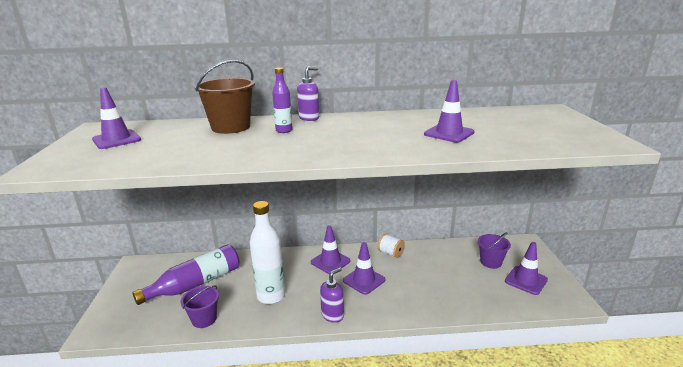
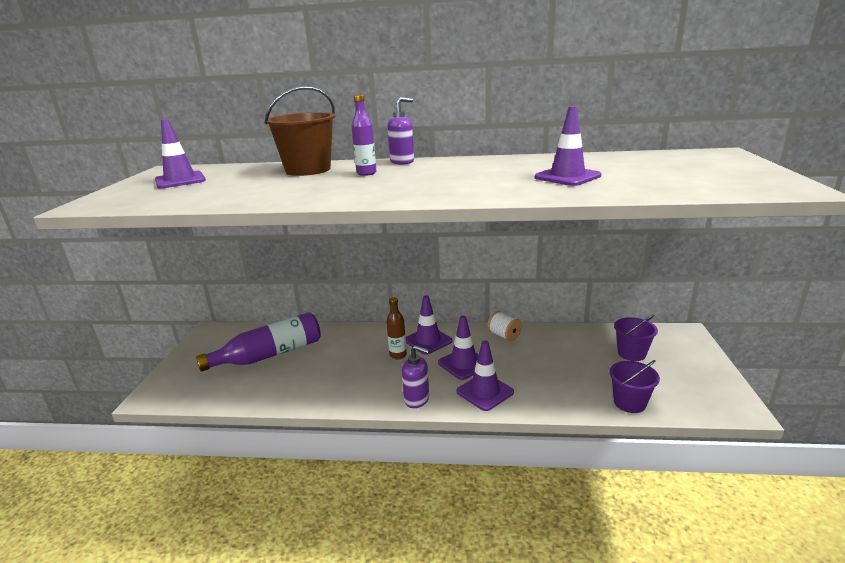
camera: 10 degrees right, 0 degrees up
purple bucket [181,285,219,328] -> purple bucket moved to [609,360,660,413]
white bottle [250,201,285,304] -> none
purple soap dispenser [320,267,344,323] -> purple soap dispenser turned 60 degrees clockwise [402,345,430,408]
purple traffic cone [505,242,548,295] -> purple traffic cone moved to [456,340,514,411]
none -> brown bottle [386,297,407,360]

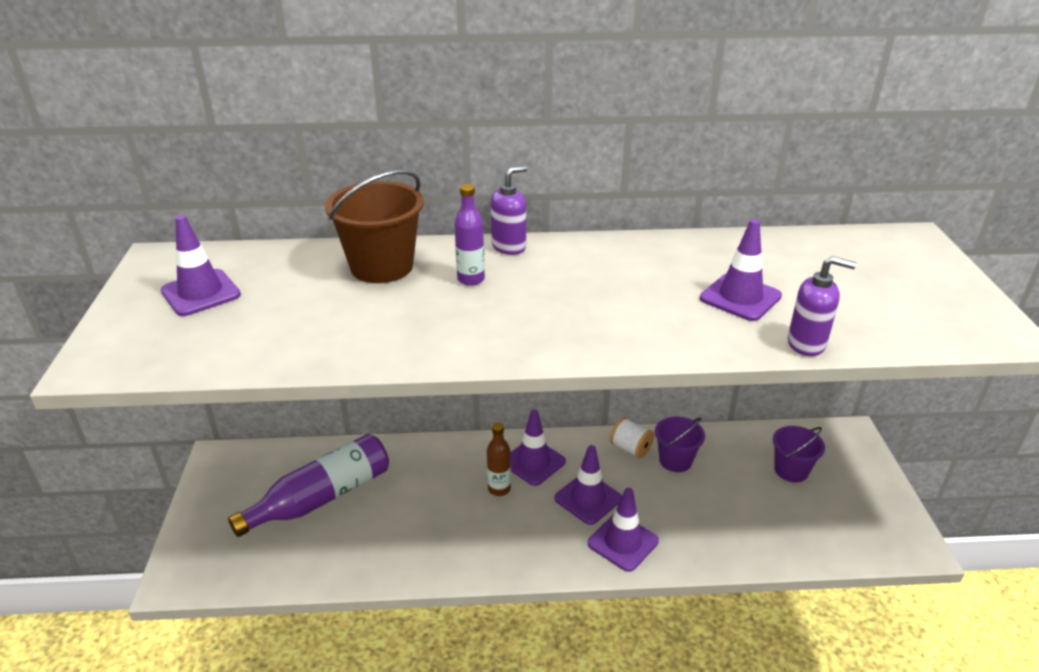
camera: 10 degrees left, 10 degrees up
purple soap dispenser [402,345,430,408] -> purple soap dispenser moved to [788,256,856,356]
purple bucket [609,360,660,413] -> purple bucket moved to [655,417,705,472]

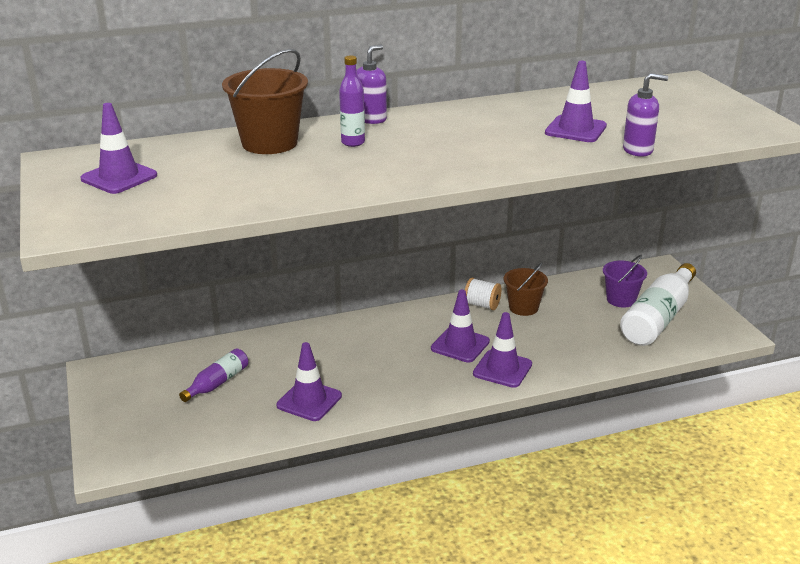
camera: 15 degrees left, 5 degrees down
purple bottle [228,434,389,537] -> purple bottle [179,348,248,402], size x0.54
brown bottle [487,423,511,496] -> none
purple traffic cone [510,410,566,486] -> purple traffic cone moved to [277,342,342,421]
purple bucket [655,417,705,472] -> brown bucket [504,262,548,316]
none -> white bottle [620,263,696,346]

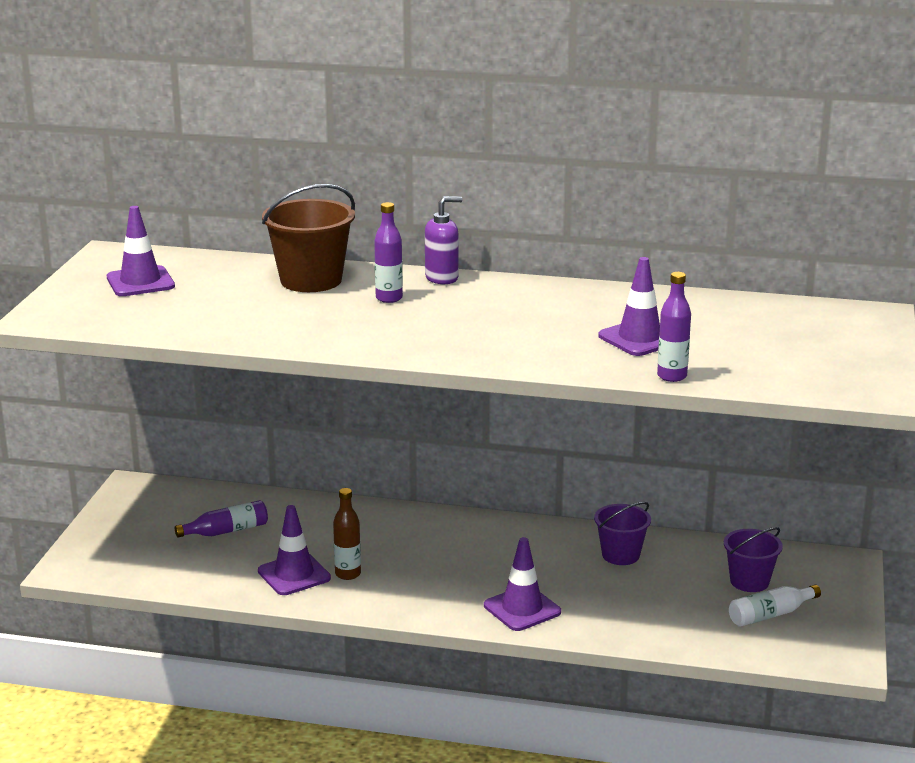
camera: 30 degrees right, 5 degrees down
purple traffic cone [431,290,490,363] -> none
white spool [465,278,501,310] -> none
brown bucket [504,262,548,316] -> purple bucket [594,502,651,565]
white bottle [620,263,696,346] -> white bottle [729,585,821,627], size x0.54
purple soap dispenser [623,73,668,157] -> purple bottle [657,272,691,382]
none -> brown bottle [333,488,361,580]

